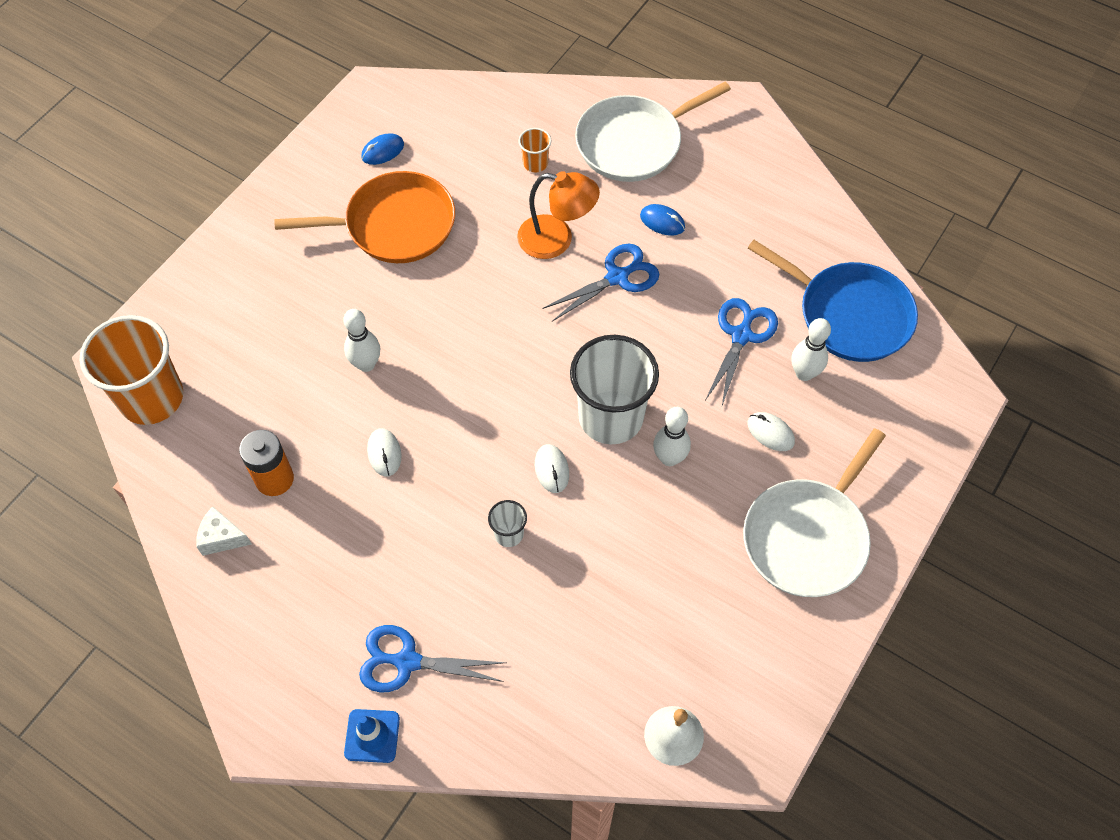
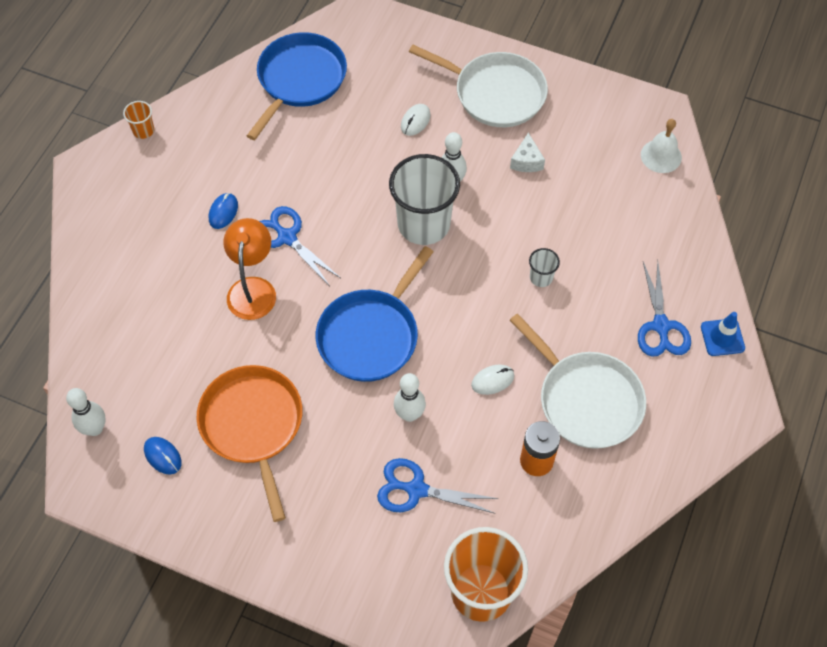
camera: 100 degrees left, 0 degrees up
white cheese [196,507,252,556] -> white cheese moved to [510,133,545,172]
orange cup [519,128,551,172] -> orange cup moved to [123,101,154,139]
white mouse [535,444,569,493] -> none
white pan [575,82,731,182] -> white pan moved to [510,314,646,449]
blue scissors [706,298,778,405] -> blue scissors moved to [377,458,498,513]
white bowling pin [792,318,831,381] -> white bowling pin moved to [66,388,106,436]
none -> blue pan [316,246,434,382]

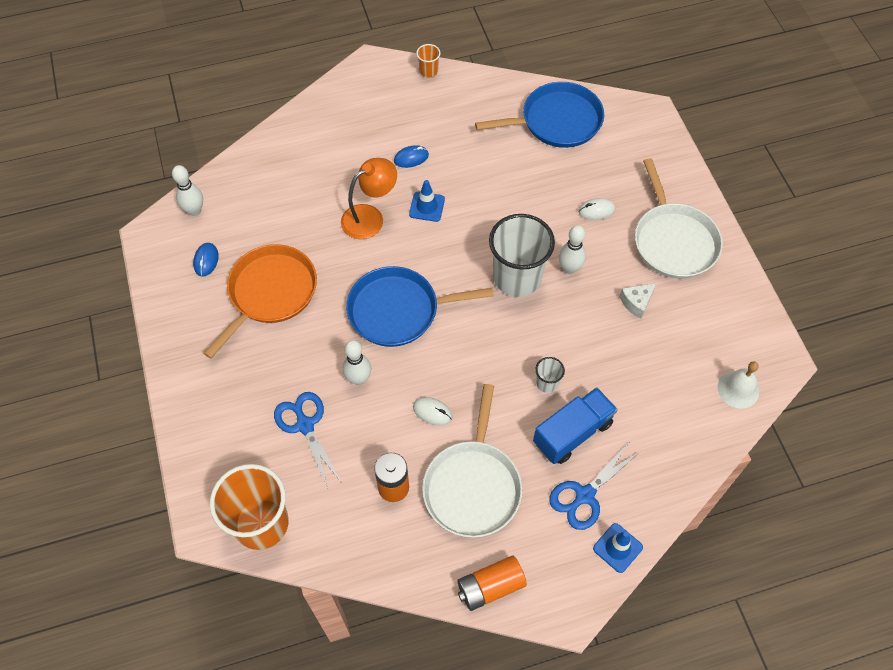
camera: 50 degrees right, 0 degrees up
blue scissors [260,206,341,286] -> blue traffic cone [409,180,445,222]
none -> orange battery [458,555,527,611]
none -> blue truck [533,387,618,464]

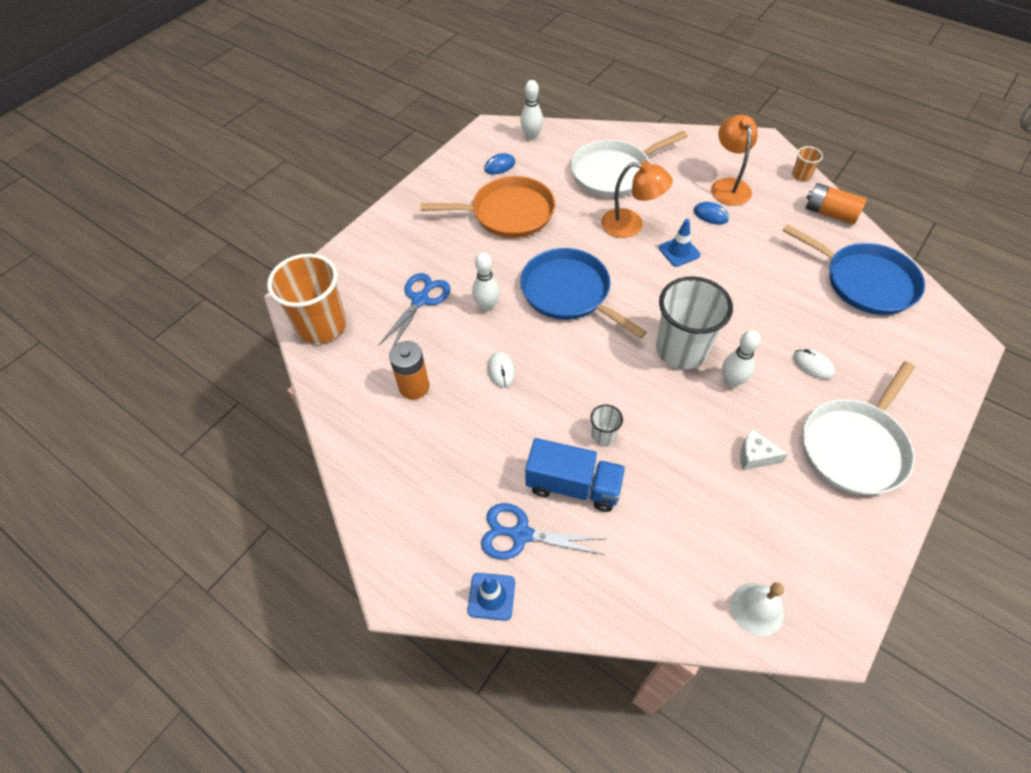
camera: 55 degrees right, 5 degrees down
white pan [422,384,522,538] -> white pan moved to [571,131,687,197]
orange battery [458,555,527,611] -> orange battery moved to [806,183,867,224]
none -> orange lamp [711,115,757,206]

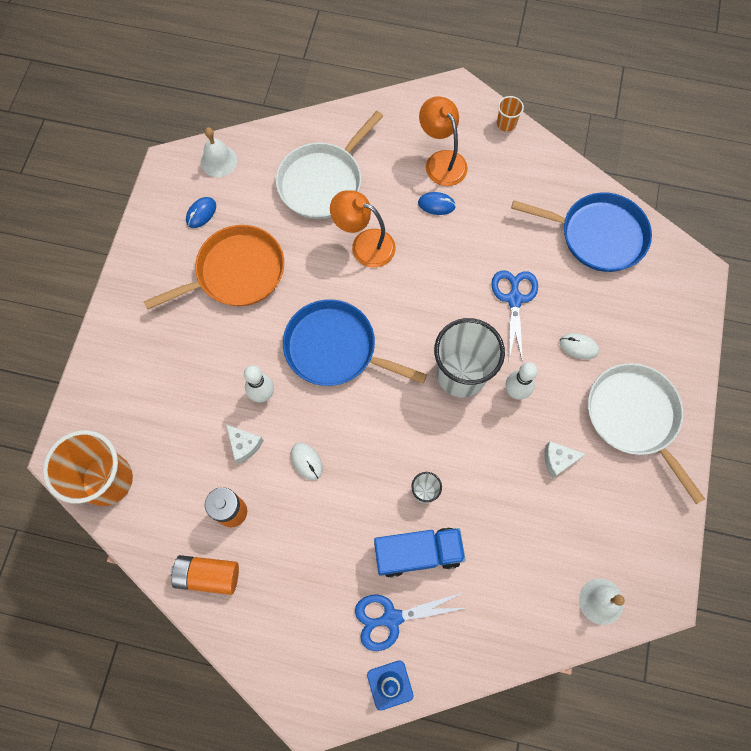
camera: 25 degrees left, 15 degrees up
blue scissors [379,273,450,347] -> blue scissors moved to [491,270,538,363]
white bowling pin [520,80,543,140] -> white bell [201,127,237,177]
orange lamp [601,161,673,238] -> orange lamp turned 150 degrees counterclockwise [330,190,396,268]
blue traffic cone [659,219,701,267] -> none
white pan [803,361,915,495] -> white pan turned 135 degrees clockwise [588,363,705,504]
orange battery [806,183,867,224] -> orange battery moved to [170,555,239,595]
none -> white cheese [226,425,264,463]

